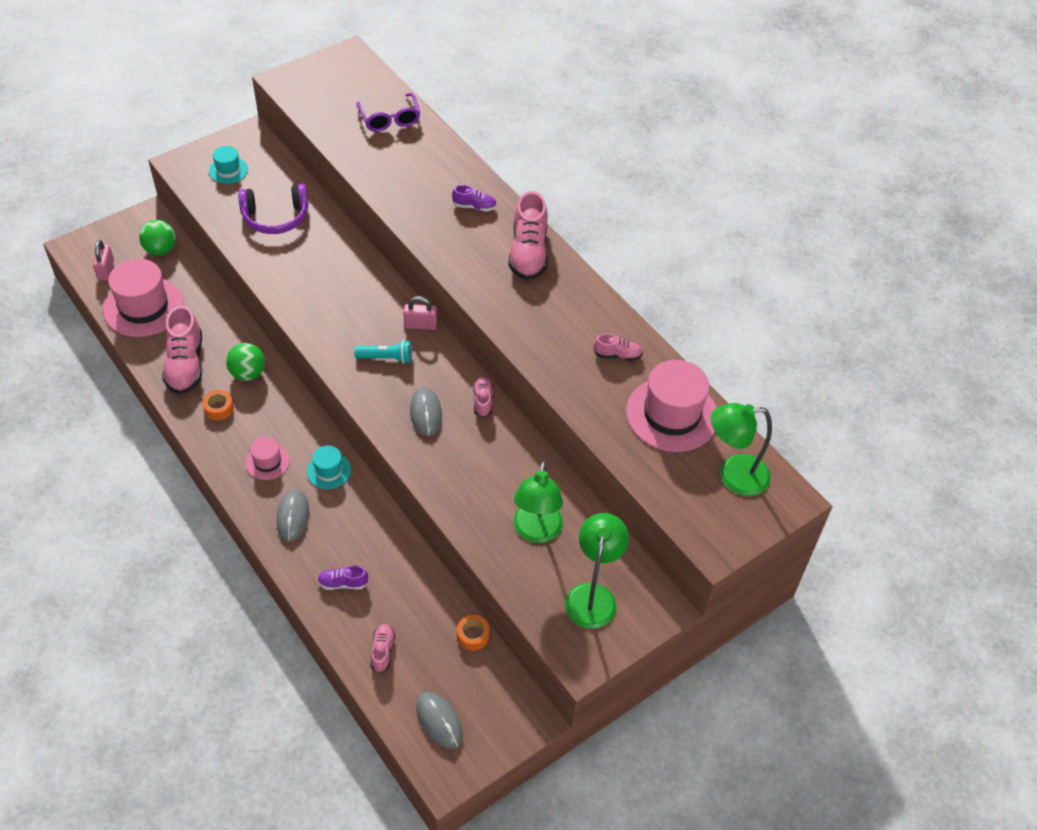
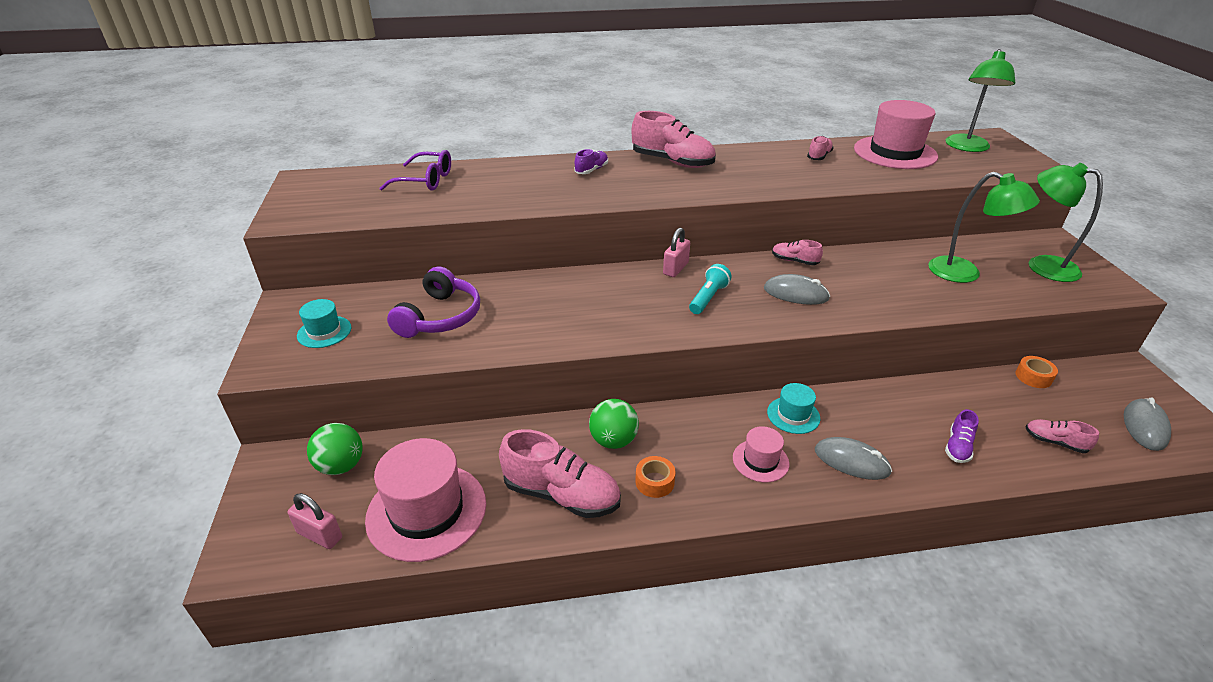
camera: 60 degrees left, 15 degrees down
grey mouse [416,692,463,749] -> grey mouse turned 60 degrees counterclockwise [1124,398,1171,451]

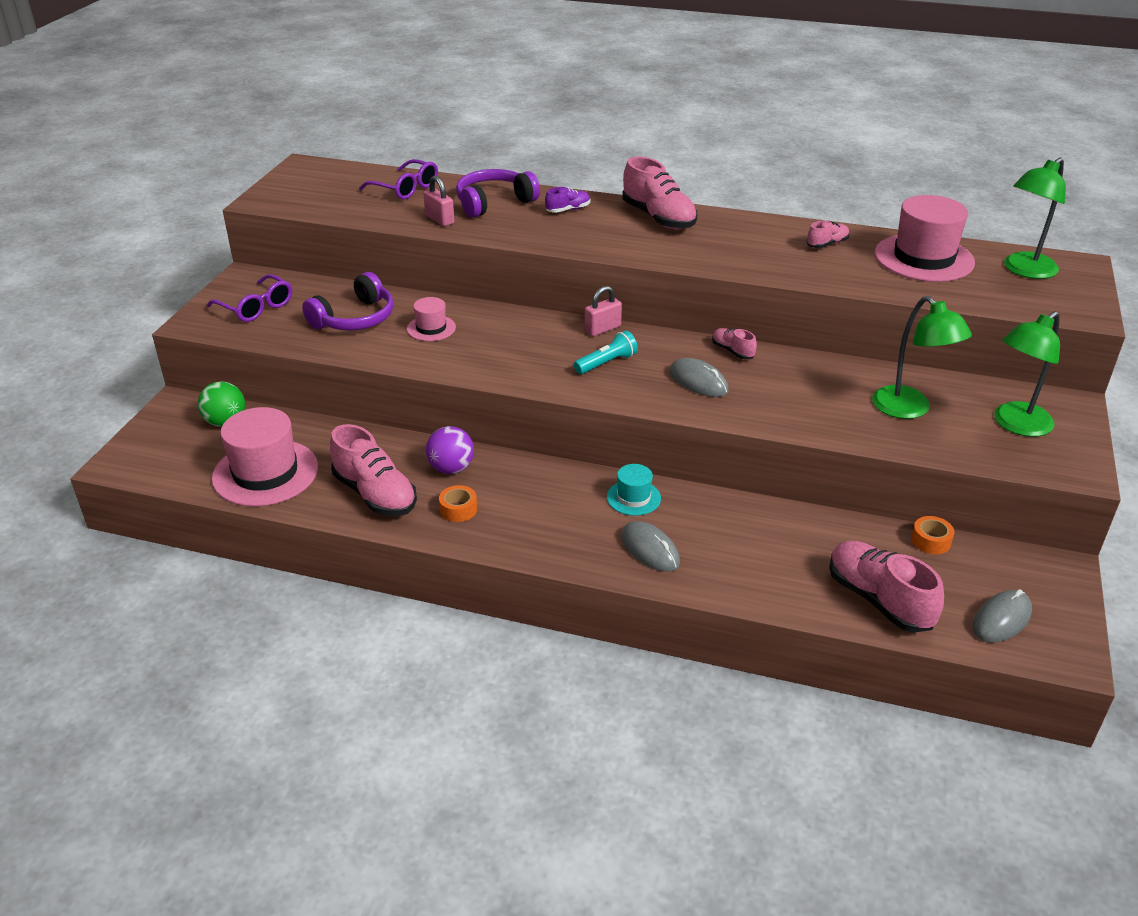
camera: 25 degrees right, 0 degrees up
pink padlock [288,493,342,549] -> pink padlock moved to [423,176,454,226]
turquoise hat [297,299,352,348] -> purple glasses [207,274,292,322]
green ball [589,399,639,449] -> purple ball [426,426,474,474]
pink hat [733,426,789,482] -> pink hat moved to [407,297,456,341]
purple shoe [945,409,979,463] -> none
pink shoe [1026,419,1099,453] -> pink shoe [829,541,944,632], size x1.99
green lamp [1029,163,1103,282] -> green lamp turned 105 degrees counterclockwise [994,311,1060,437]
none -> purple headphones [456,169,540,218]

